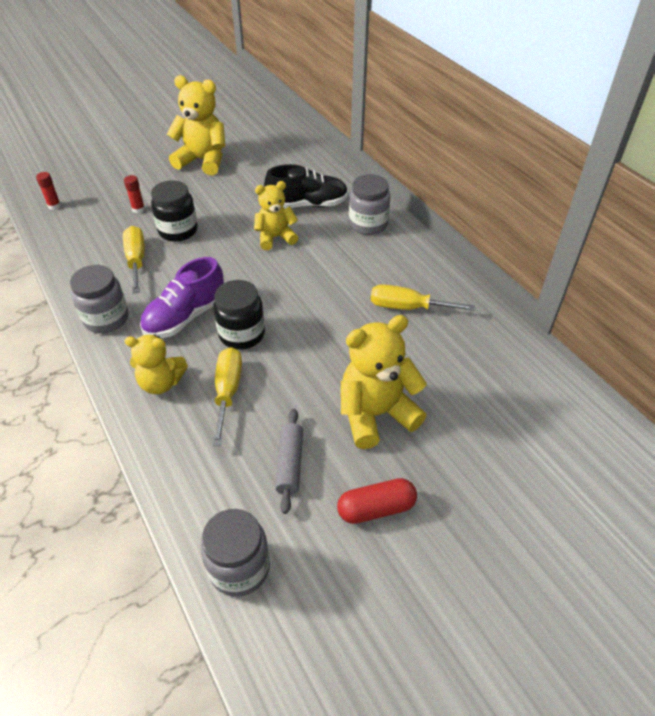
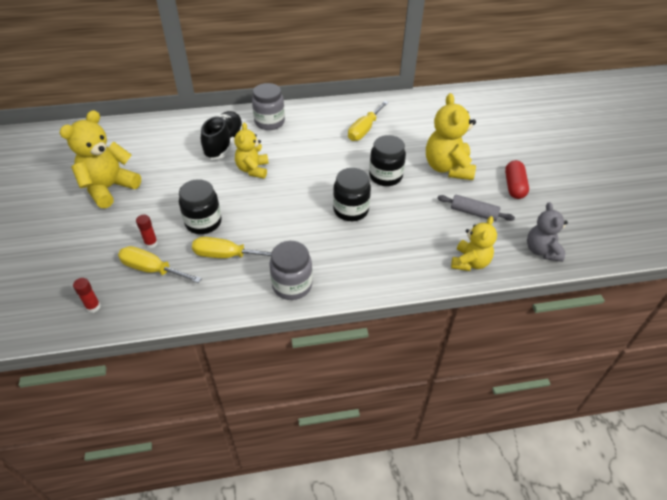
camera: 70 degrees left, 0 degrees up
yellow teddy bear [125,335,188,394] -> yellow teddy bear moved to [451,216,497,271]
purple shoe [140,257,224,338] -> none
grey jar [201,509,270,597] -> grey teddy bear [527,202,568,262]
yellow screwdriver [212,347,242,446] -> yellow screwdriver moved to [118,246,202,283]
none -> black jar [369,135,406,186]

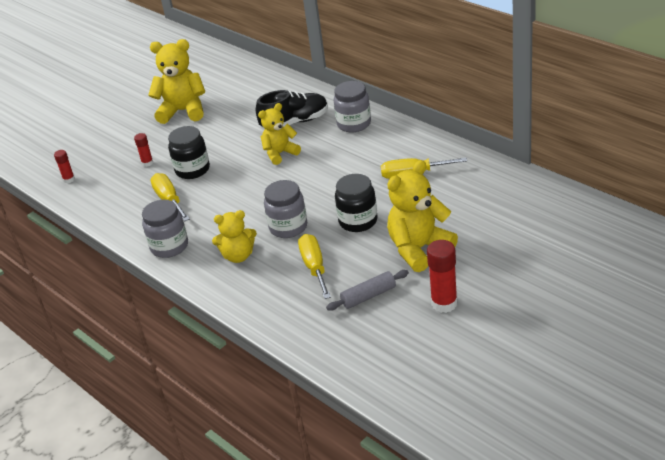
camera: 60 degrees right, 10 degrees down
yellow screwdriver [118,246,202,283] -> yellow screwdriver moved to [298,234,331,299]
black jar [333,168,371,221] -> grey jar [264,180,307,238]
grey rolling pin [437,195,515,221] -> grey rolling pin turned 75 degrees clockwise [326,270,409,311]
yellow teddy bear [451,216,497,271] -> yellow teddy bear moved to [212,210,257,263]
red capsule [505,160,529,199] -> red glue stick [427,240,458,313]
grey teddy bear [527,202,568,262] -> none

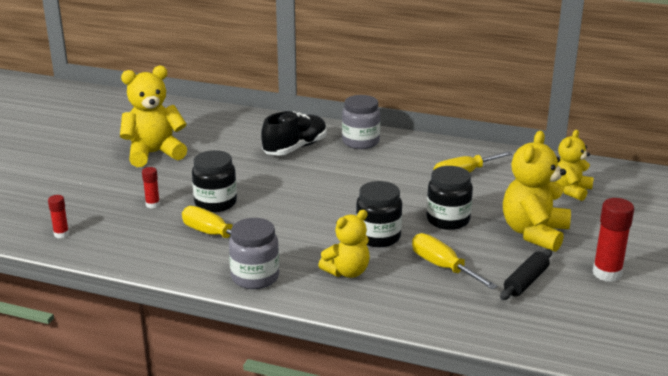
camera: 30 degrees left, 10 degrees down
yellow teddy bear [258,103,301,165] -> yellow teddy bear moved to [557,130,594,201]
grey jar [264,180,307,238] -> black jar [356,181,402,247]
grey rolling pin [326,270,409,311] -> black rolling pin [500,249,552,300]

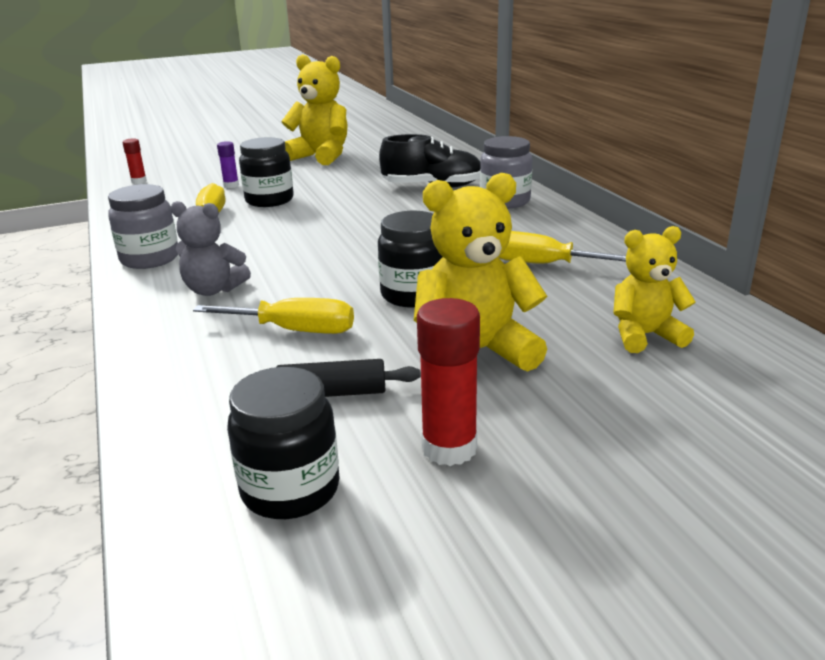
camera: 50 degrees right, 0 degrees up
red glue stick [142,167,160,208] -> purple glue stick [217,141,239,188]
yellow teddy bear [318,210,370,278] -> grey teddy bear [171,201,251,296]
black jar [356,181,402,247] -> black jar moved to [227,367,340,519]
yellow screwdriver [412,233,498,289] -> yellow screwdriver turned 90 degrees clockwise [193,298,354,334]

